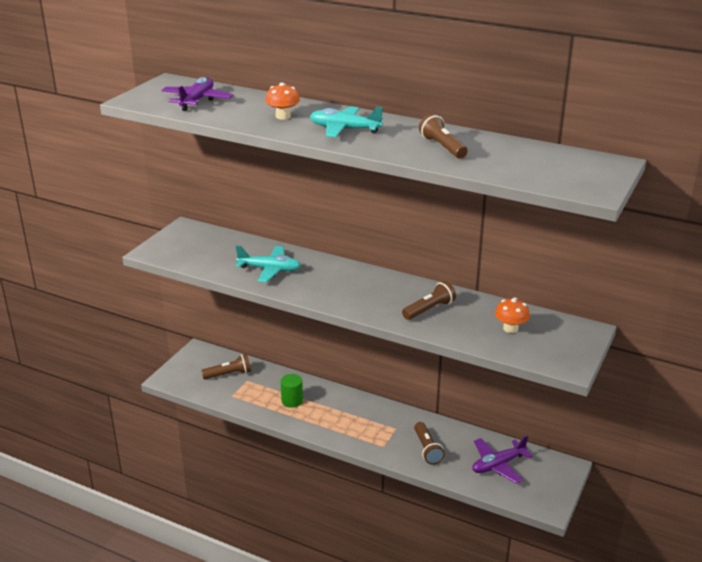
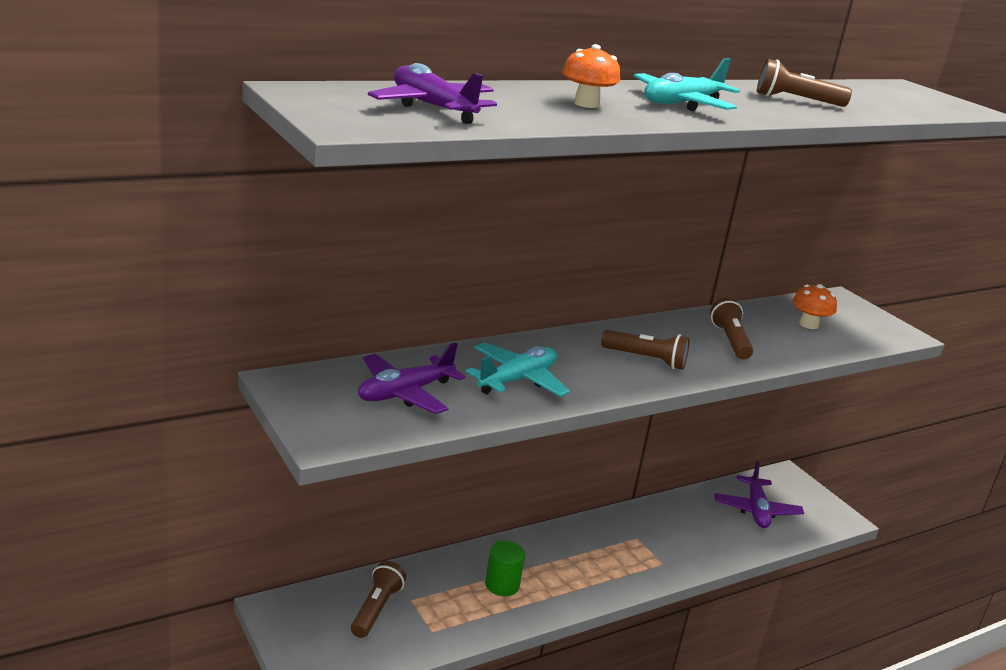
camera: 60 degrees left, 5 degrees down
brown flashlight [414,422,445,465] -> brown flashlight moved to [601,330,690,370]
none -> purple plane [358,342,465,414]

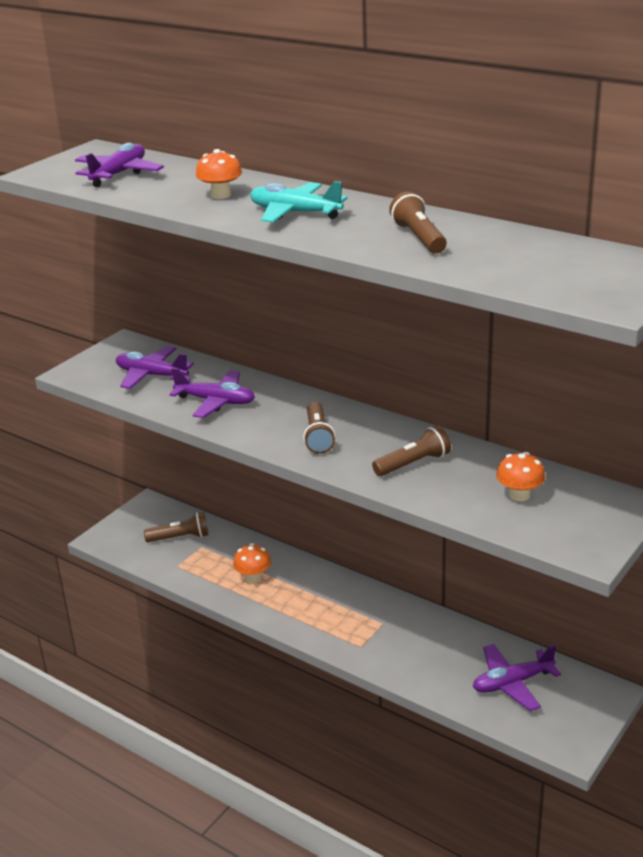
camera: 70 degrees right, 5 degrees up
turquoise plane [466,343,570,397] -> purple plane [169,368,255,418]
green cylinder [485,541,525,596] -> orange mushroom [233,543,271,583]

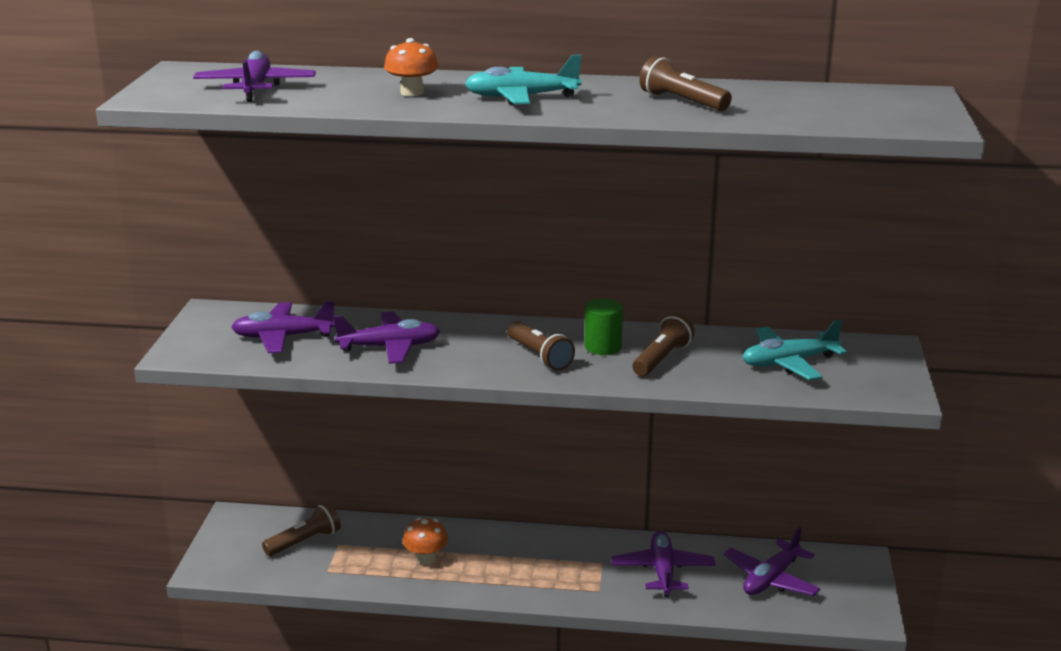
camera: 30 degrees left, 5 degrees down
orange mushroom [496,452,545,502] -> turquoise plane [743,320,847,380]
none -> green cylinder [584,298,623,355]
none -> purple plane [611,531,716,597]

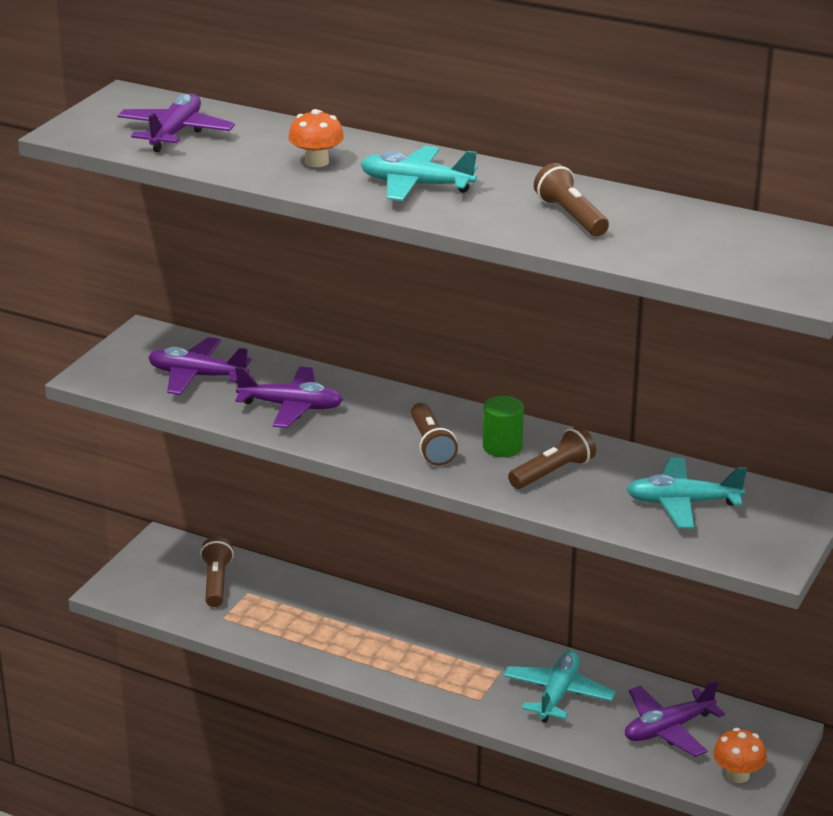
camera: 20 degrees right, 5 degrees up
brown flashlight [262,503,341,556] -> brown flashlight turned 75 degrees counterclockwise [200,536,234,607]
orange mushroom [403,518,448,565] -> orange mushroom moved to [713,728,767,783]
purple plane [611,531,716,597] -> turquoise plane [503,651,616,723]

